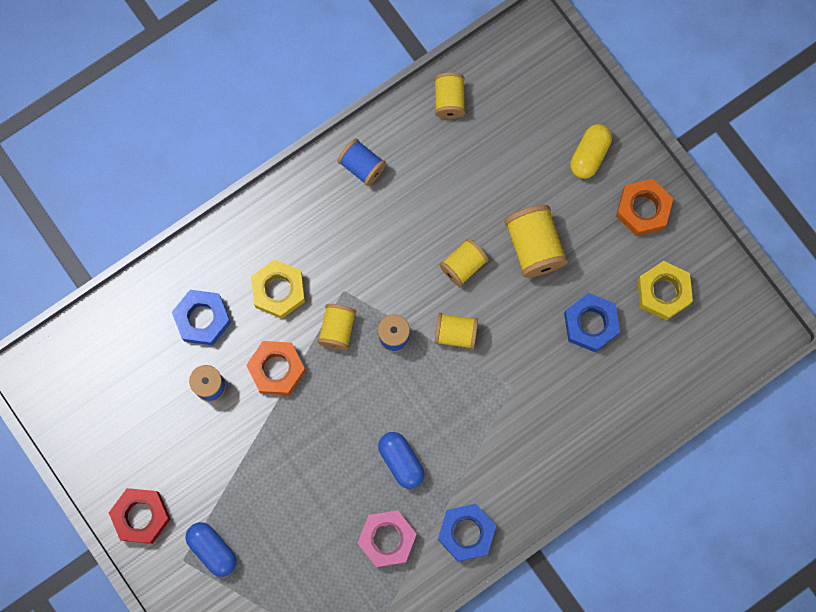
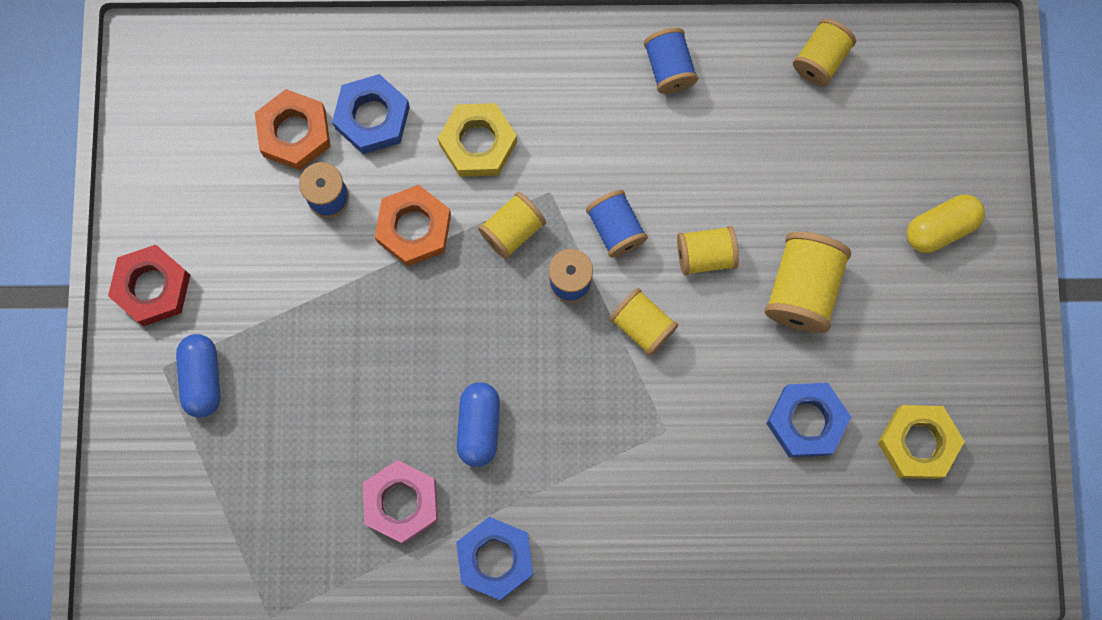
camera: 35 degrees right, 0 degrees up
orange nut [616,179,673,236] -> orange nut moved to [255,89,331,170]
none -> blue spool [586,190,648,257]

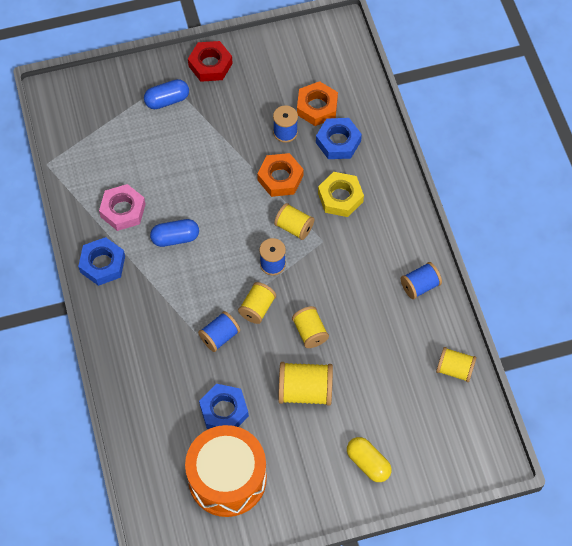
camera: 75 degrees right, 15 degrees down
blue spool [586,190,648,257] -> blue spool moved to [198,311,240,352]
yellow nut [878,405,965,479] -> orange drum [185,425,267,517]

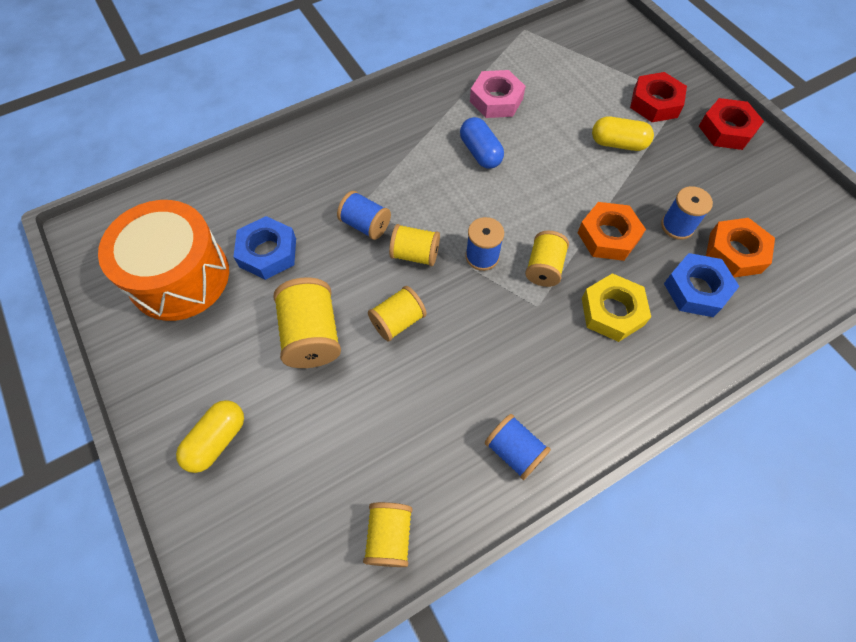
camera: 75 degrees right, 0 degrees up
blue nut [78,237,125,286] -> none
blue capsule [144,79,189,109] -> red nut [630,72,687,122]
none -> yellow capsule [592,116,654,151]

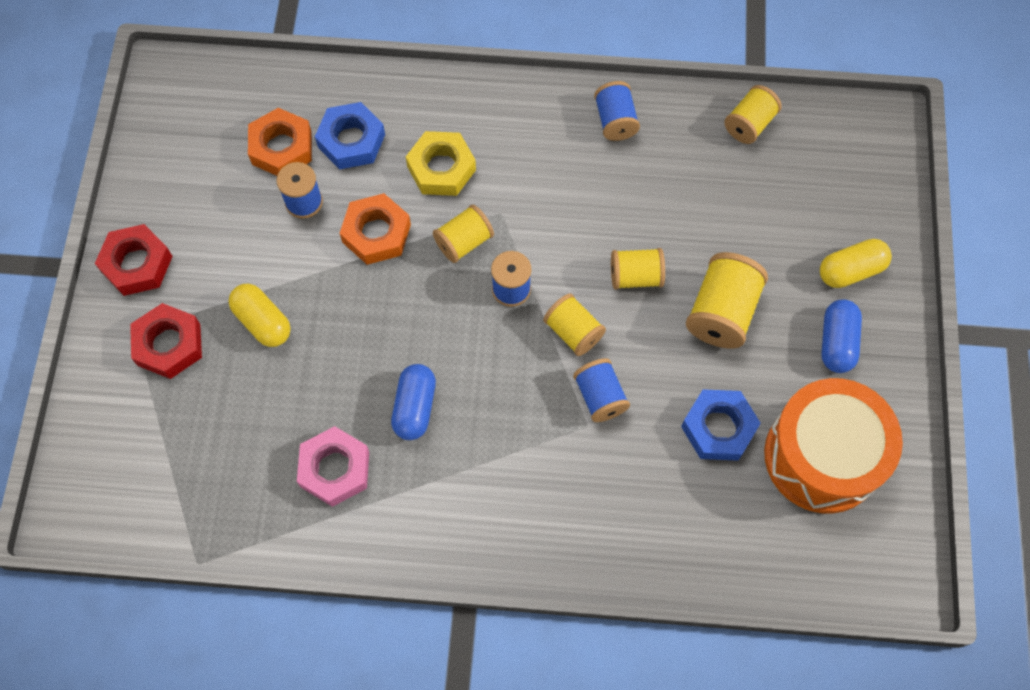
camera: 145 degrees left, 5 degrees up
none -> blue capsule [821,299,862,373]

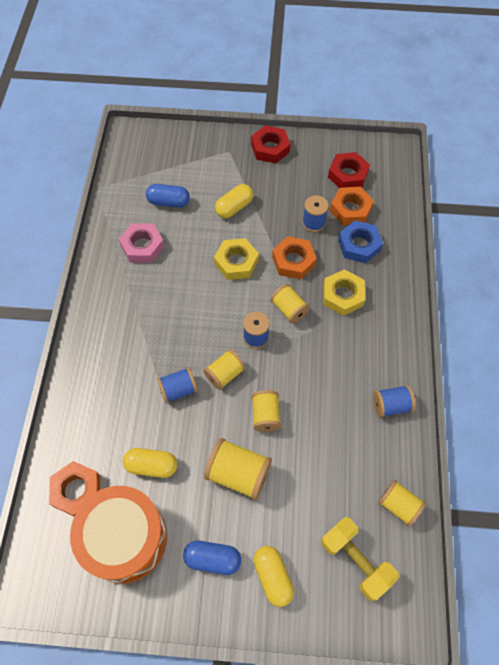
camera: 90 degrees right, 5 degrees down
red nut [130,303,202,379] -> red nut moved to [328,152,370,188]
blue capsule [391,364,436,440] -> blue capsule moved to [146,184,190,208]
blue nut [681,389,761,461] -> yellow capsule [123,448,177,478]
none -> orange nut [49,461,100,516]
none -> yellow nut [214,238,259,280]
none -> yellow dumbbell [321,517,399,601]

